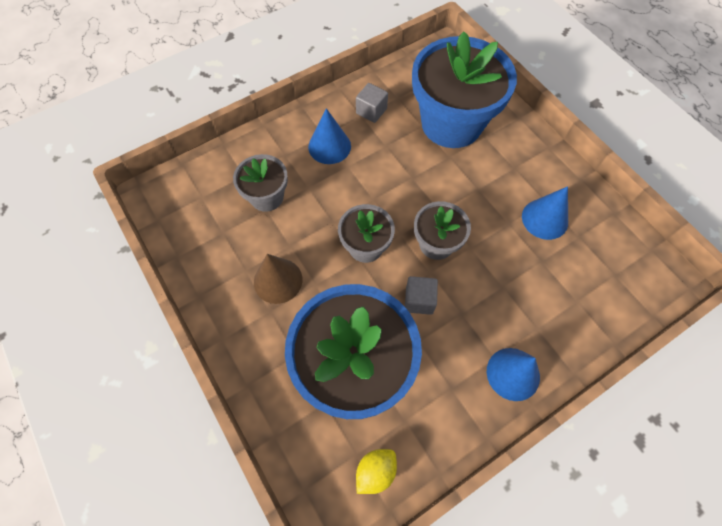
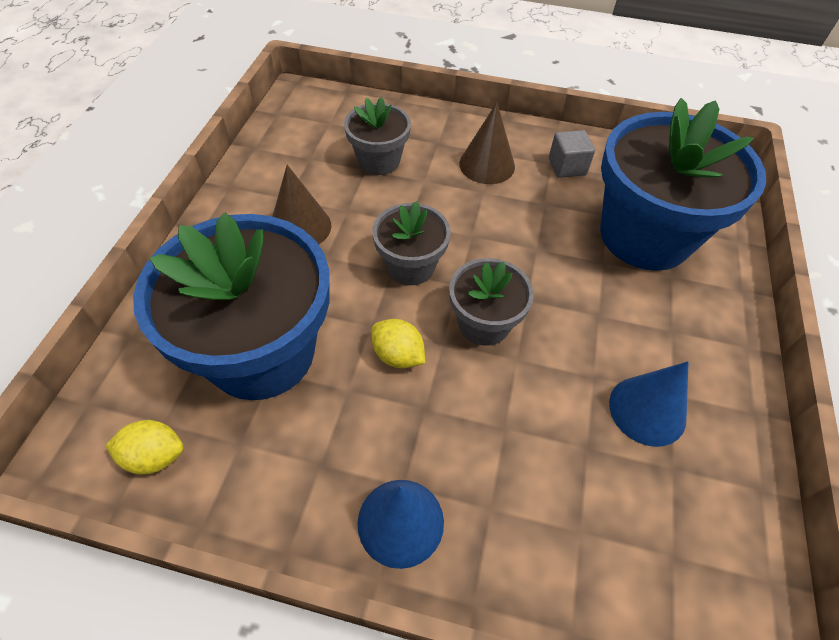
camera: 45 degrees right, 10 degrees down
blue cone [308,108,351,164] -> brown cone [459,103,515,184]
grey cube [405,276,438,315] -> yellow lemon [372,319,425,368]

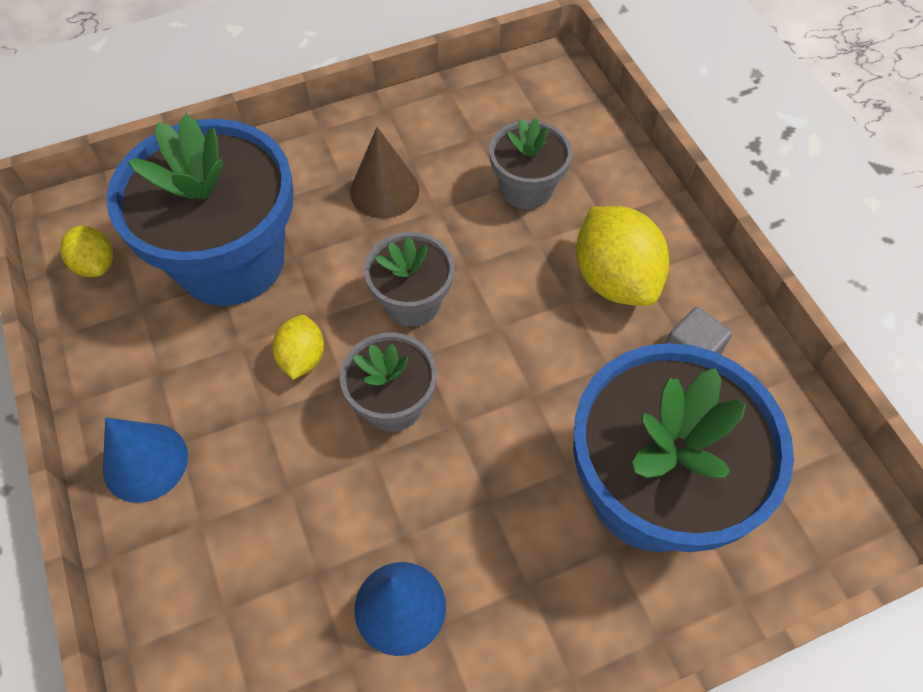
camera: 55 degrees right, 5 degrees up
brown cone [459,103,515,184] -> yellow lemon [576,206,669,306]

